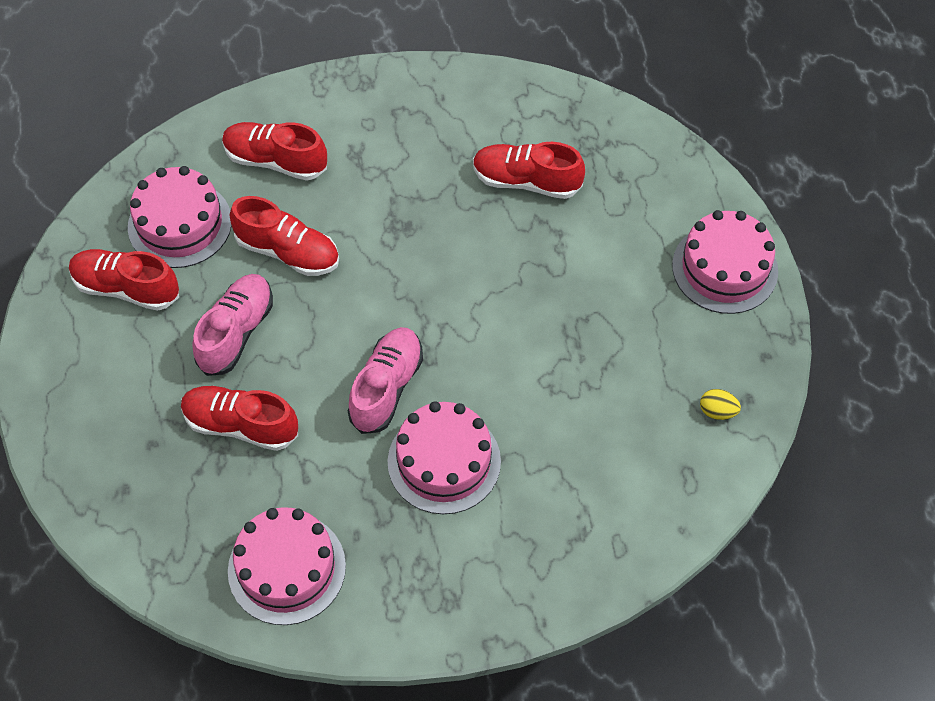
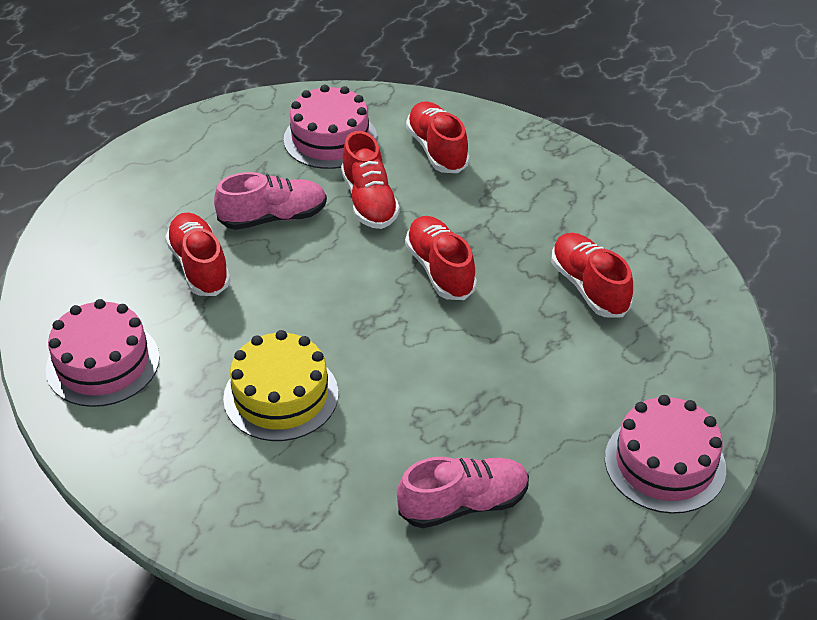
camera: 50 degrees right, 15 degrees down
red shoe [69,249,179,311] -> red shoe moved to [405,216,477,300]
pink shoe [348,327,423,434] -> pink shoe moved to [397,457,529,528]
pink cake [388,401,501,514] -> yellow cake [223,330,338,441]
yellow egg [700,389,741,420] -> none

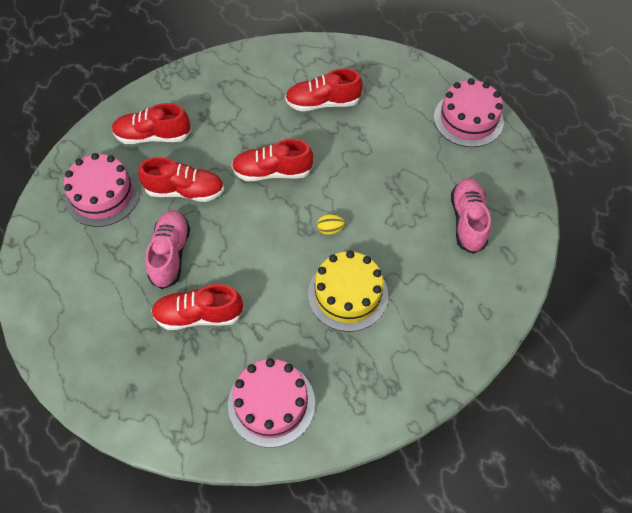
camera: 70 degrees left, 15 degrees up
none -> yellow egg [317,214,345,235]

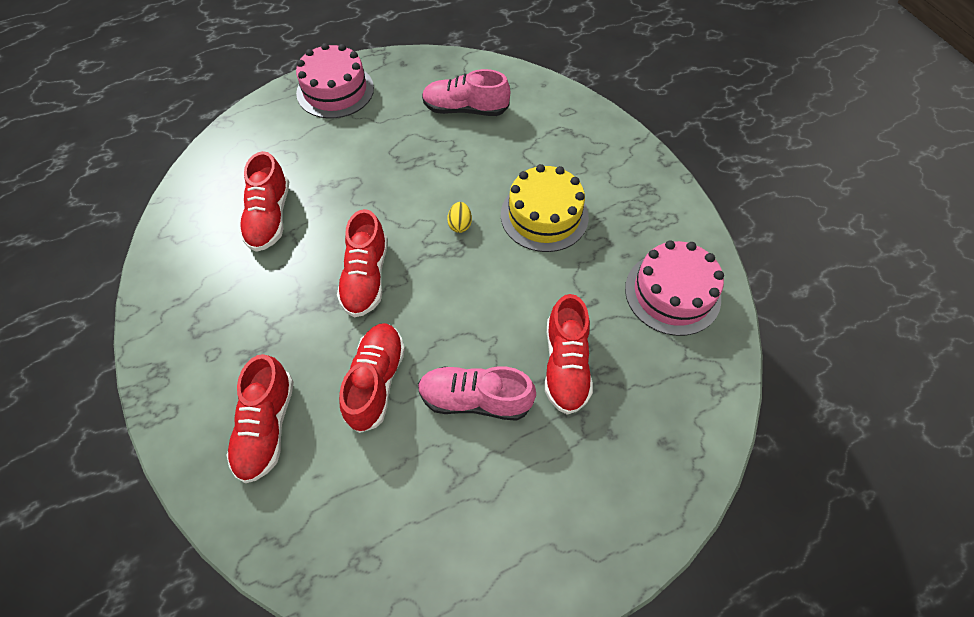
camera: 85 degrees left, 0 degrees up
pink cake [64,153,140,227] -> none

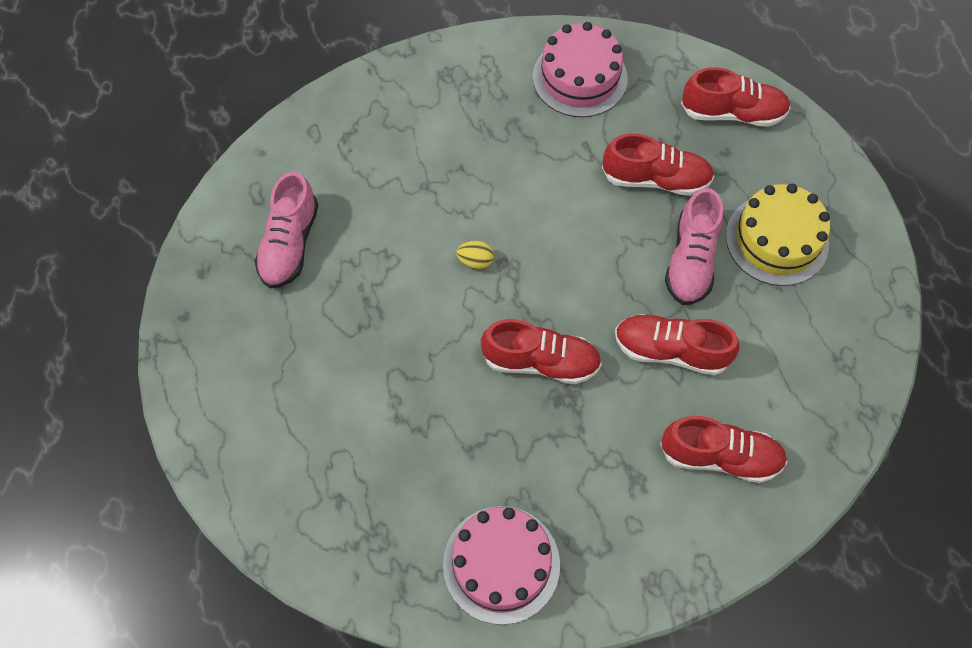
camera: 85 degrees left, 5 degrees up
red shoe [239,151,289,252] -> red shoe moved to [681,67,791,127]
pink cake [296,43,374,118] -> pink cake moved to [443,506,560,625]
yellow cake [501,164,589,252] -> yellow cake moved to [726,184,830,286]

